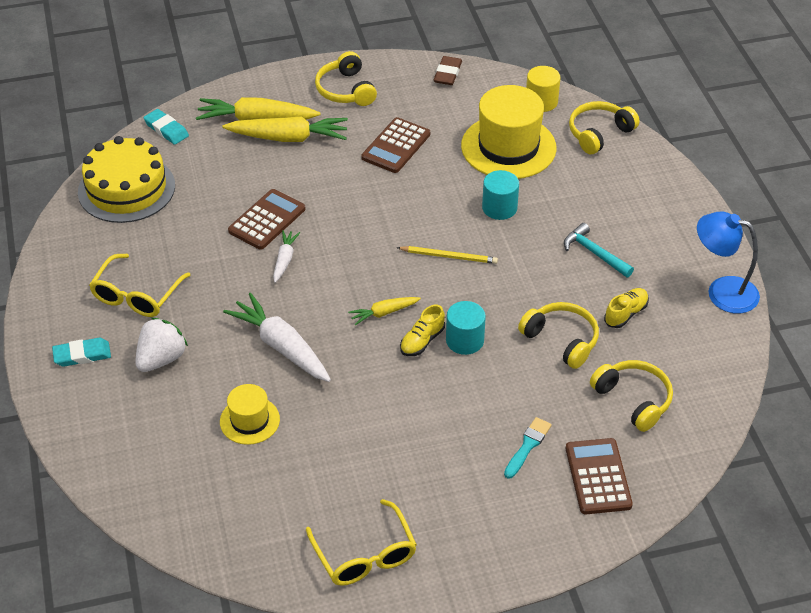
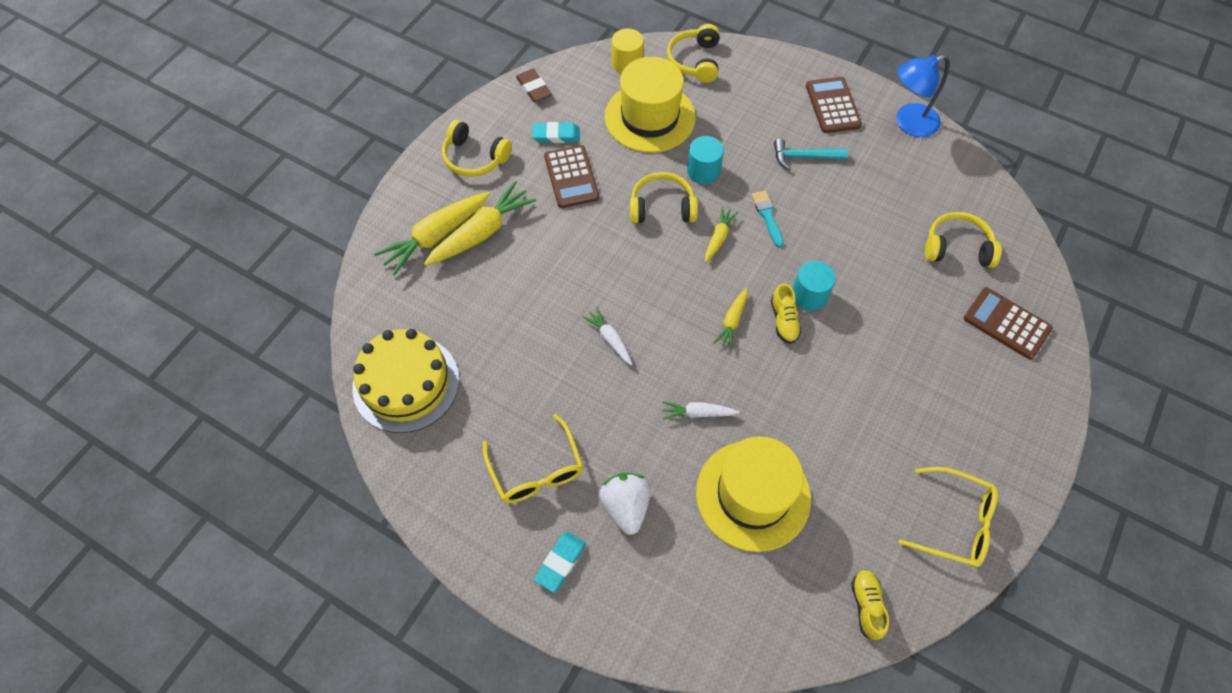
camera: 45 degrees left, 15 degrees up
turquoise eraser [143,109,189,145] -> turquoise eraser moved to [532,122,580,143]
yellow hat [220,384,280,445] -> yellow hat [696,436,811,552], size x1.88
white carrot [223,293,331,382] -> white carrot [663,401,740,420], size x0.53
brown calculator [228,189,305,250] -> brown calculator moved to [806,77,862,133]
yellow pencil [397,246,498,264] -> yellow carrot [705,207,738,262]
turquoise brush [504,417,552,479] -> turquoise brush moved to [752,190,784,248]
yellow headphones [518,302,599,369] -> yellow headphones moved to [630,172,698,223]
yellow shoe [604,288,649,328] -> yellow shoe moved to [851,569,889,641]

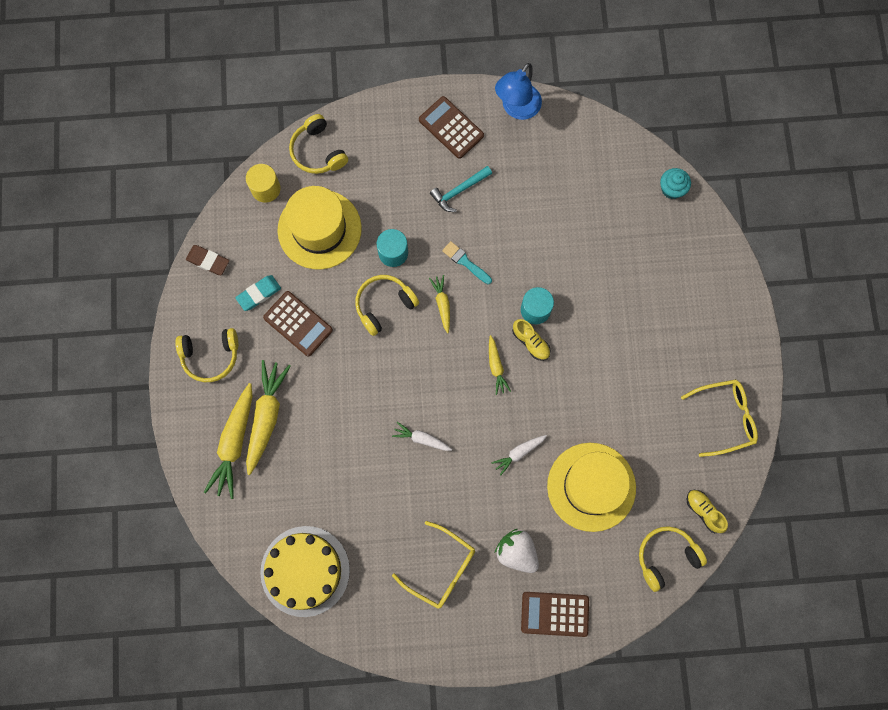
camera: 35 degrees left, 15 degrees up
turquoise eraser [534,532,586,593] -> none
yellow headphones [925,212,1001,268] -> yellow headphones moved to [639,526,707,592]
brown calculator [964,287,1053,359] -> brown calculator moved to [521,592,589,637]
none -> turquoise cupcake [660,168,691,199]

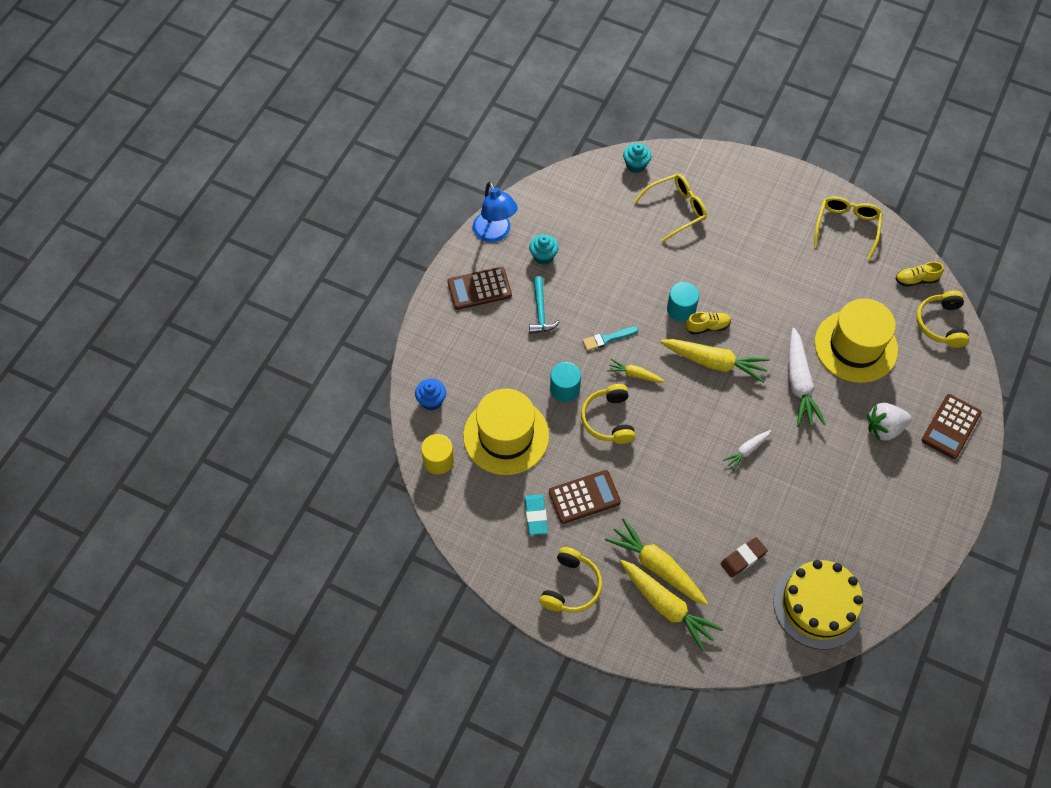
camera: 60 degrees left, 15 degrees down
brown eraser [186,245,229,275] -> brown eraser moved to [720,537,768,578]
yellow headphones [289,114,348,174] -> blue cupcake [415,379,446,410]
yellow glasses [392,521,475,609] -> yellow glasses moved to [634,174,707,242]
yellow carrot [489,335,511,395] -> yellow carrot [660,339,770,383], size x1.88
white carrot [491,435,547,476] -> white carrot [789,328,826,427], size x1.88
none -> turquoise cupcake [529,234,559,265]

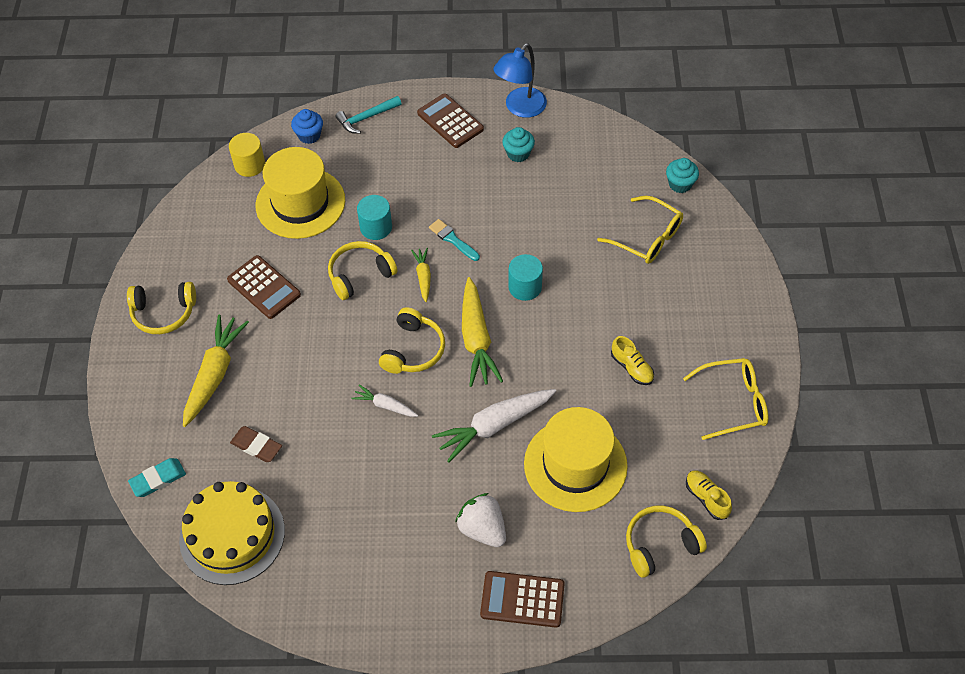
camera: 65 degrees right, 5 degrees down
turquoise eraser [525,494,548,535] -> turquoise eraser moved to [128,458,186,497]
turquoise hammer [529,276,560,333] -> turquoise hammer moved to [335,96,402,134]
yellow carrot [620,560,723,652] -> none
yellow shoe [686,312,731,335] -> yellow shoe moved to [611,336,654,385]
none -> yellow headphones [379,307,445,374]

